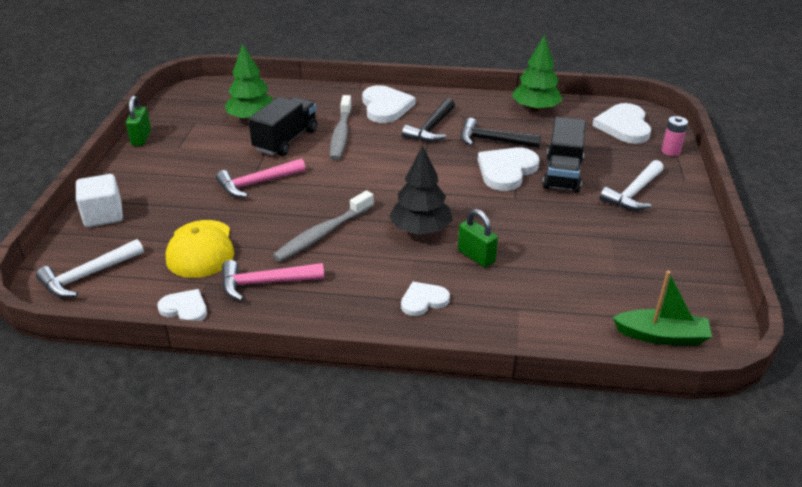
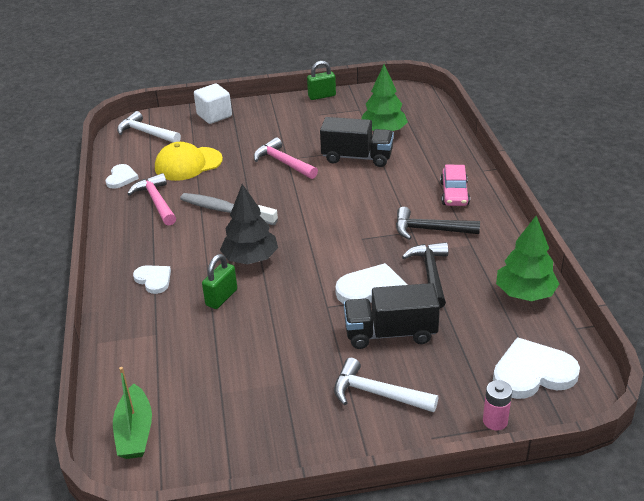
camera: 75 degrees right, 0 degrees up
grey toothbrush [330,95,352,160] -> none
white heart [362,85,415,123] -> pink car [440,165,470,206]

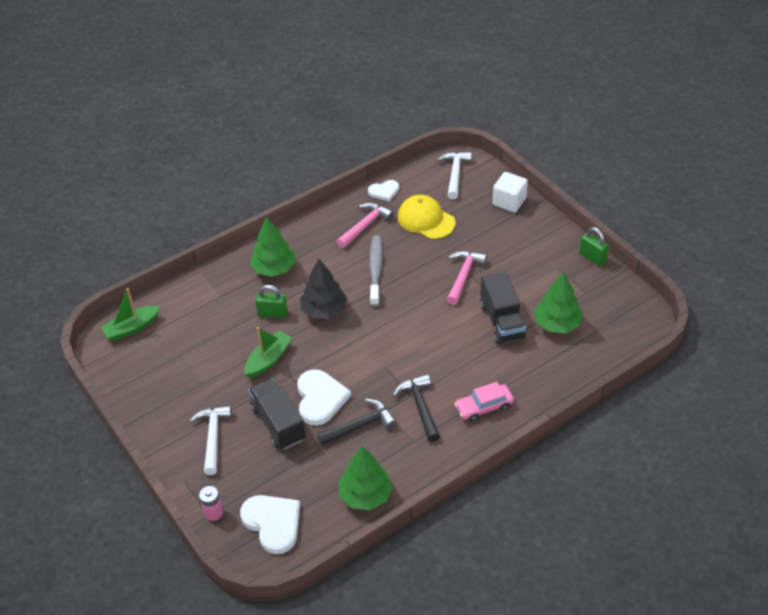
camera: 65 degrees right, 10 degrees up
white heart [133,265,171,294] -> green tree [250,217,296,277]
none -> green boat [244,327,292,378]

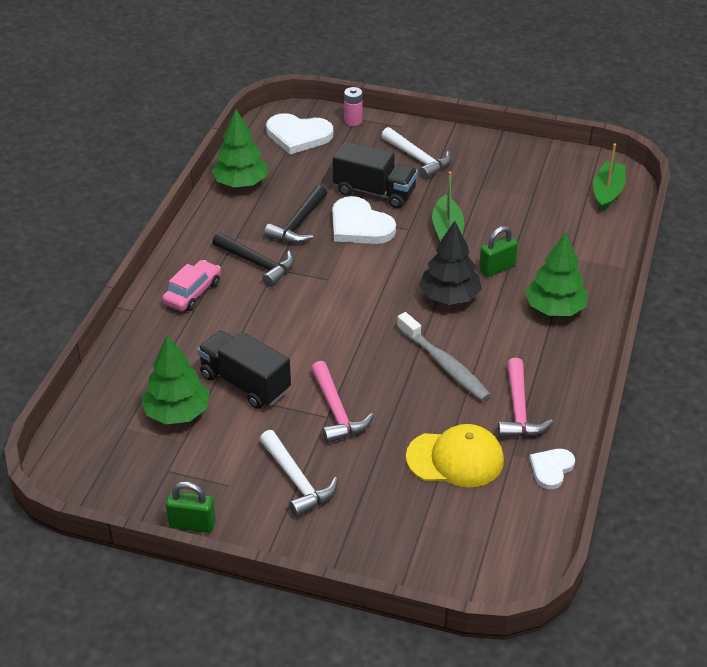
camera: 140 degrees right, 5 degrees down
white hammer [437,152,472,199] -> white hammer moved to [260,430,338,517]
white cube [493,172,528,212] -> none

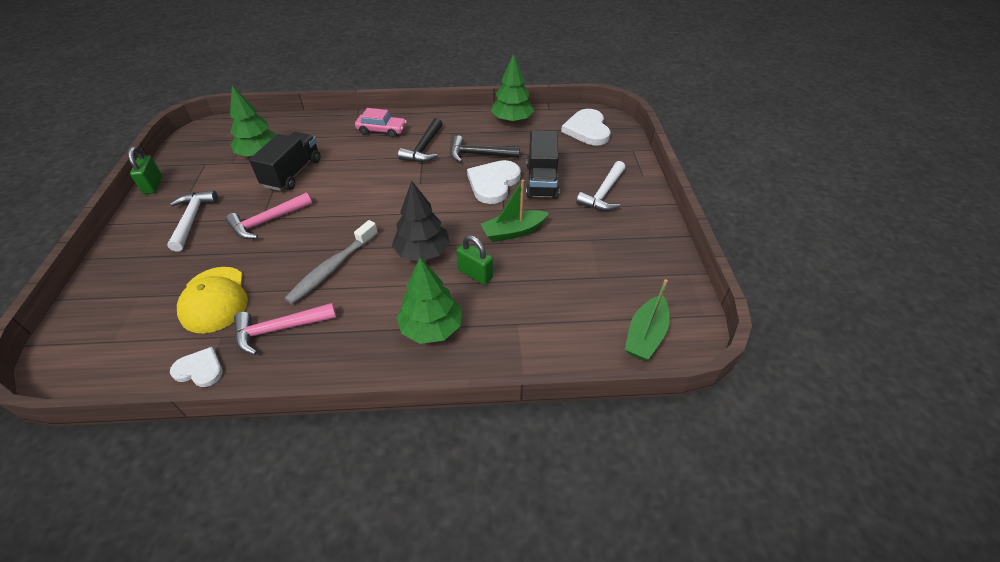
camera: 70 degrees right, 5 degrees up
white hammer [260,430,338,517] -> white hammer turned 135 degrees clockwise [167,190,218,252]
pink battery [344,87,363,126] -> none
green boat [593,143,626,212] -> green boat turned 120 degrees clockwise [625,279,670,360]

